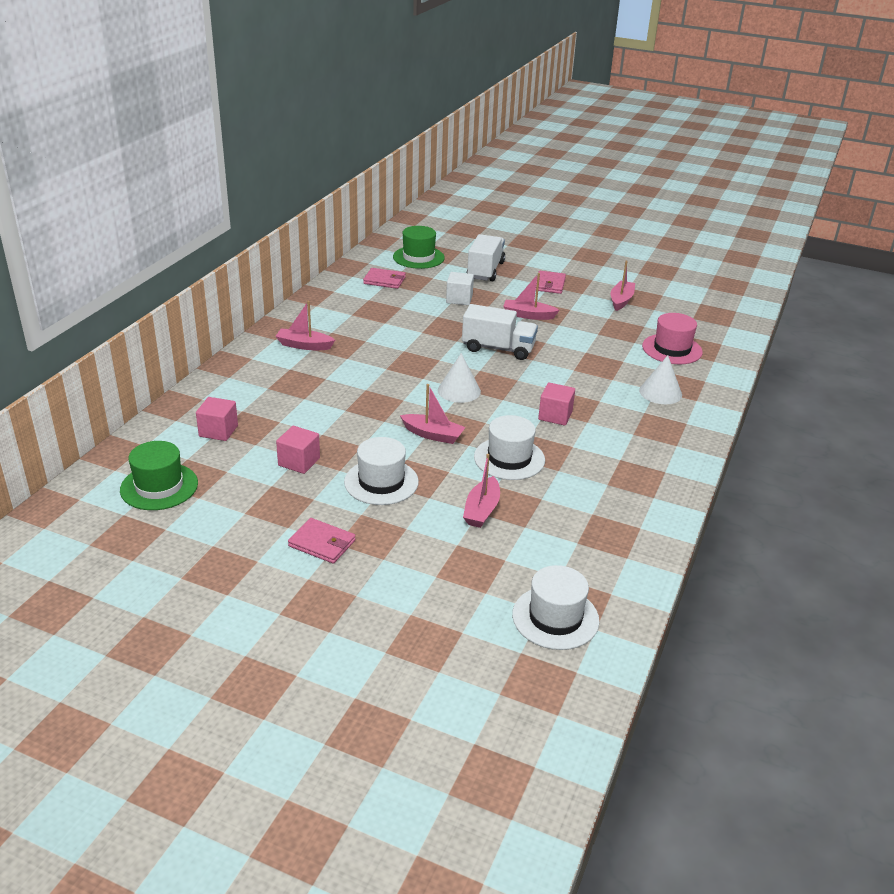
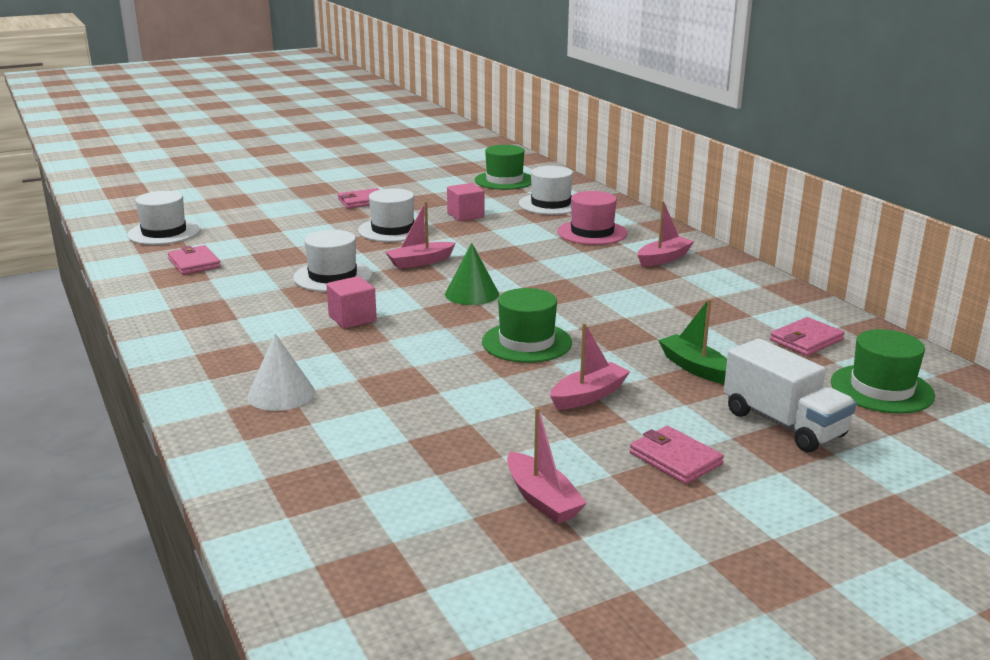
camera: 130 degrees right, 10 degrees down
pink cube [196,397,238,441] -> white hat [519,166,573,215]
white cone [438,353,481,403] -> green cone [445,242,499,305]
white cube [446,272,474,305] -> green boat [658,299,727,384]
white truck [462,304,538,360] -> green hat [482,288,572,363]
pink boat [463,454,500,528] -> none
pink hat [642,313,703,364] -> pink hat moved to [557,191,627,245]
none -> pink wallet [168,245,221,275]

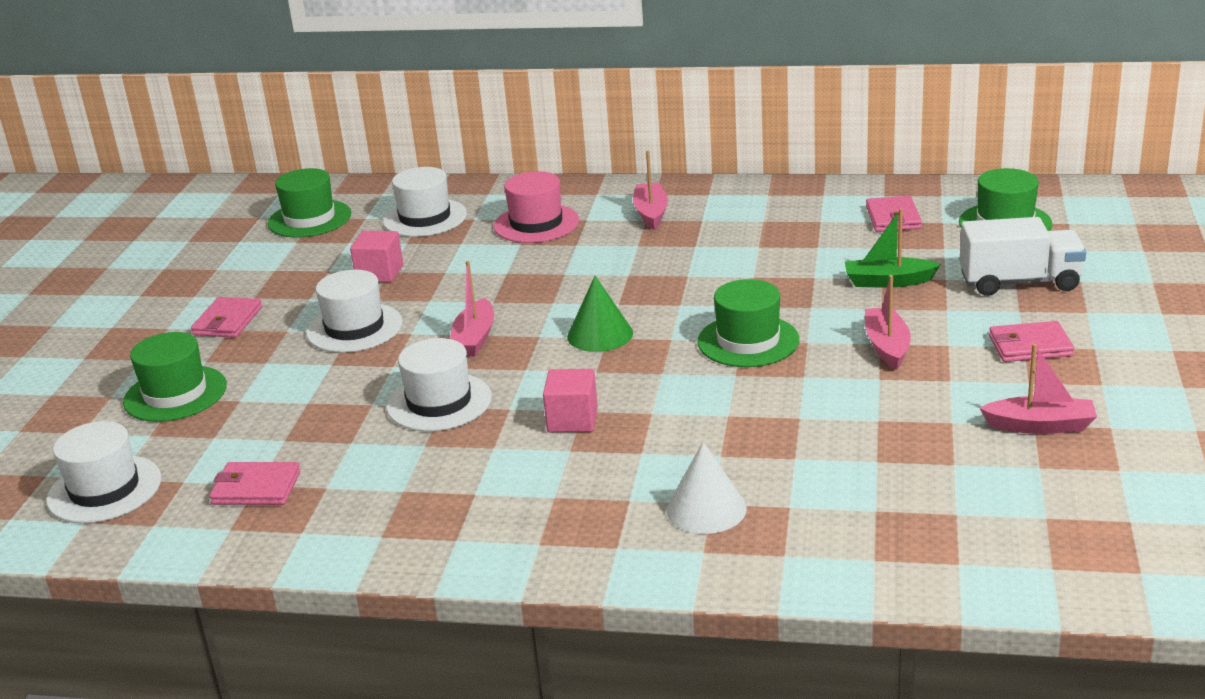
camera: 50 degrees left, 5 degrees up
none -> green hat [123,332,227,422]

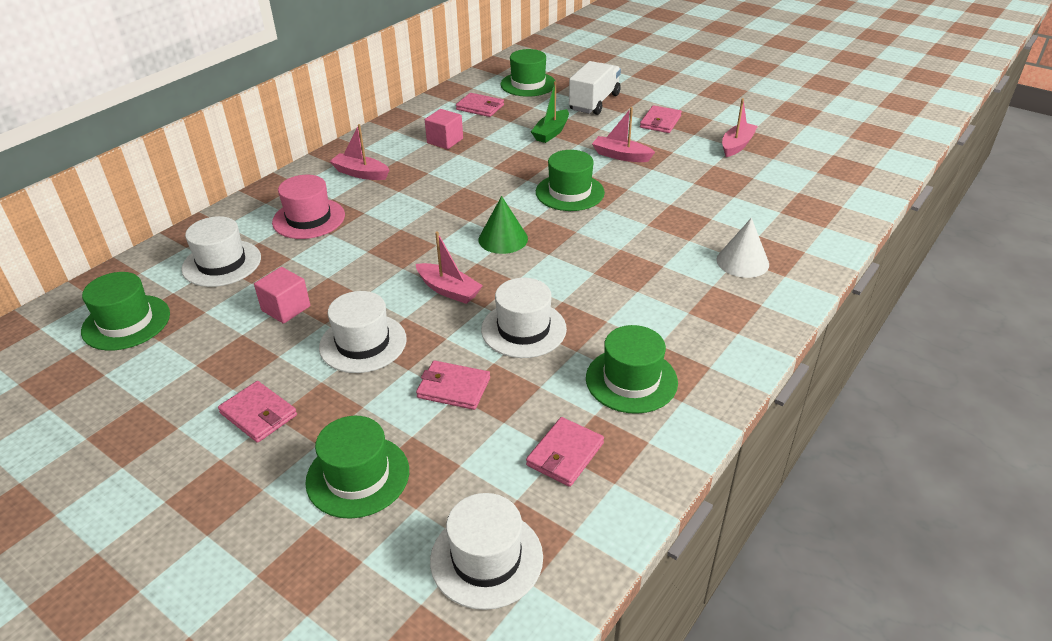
camera: 65 degrees left, 10 degrees up
pink cube [543,369,598,432] -> pink cube moved to [425,109,463,149]
none -> pink wallet [416,360,490,410]
none -> green hat [586,325,678,414]

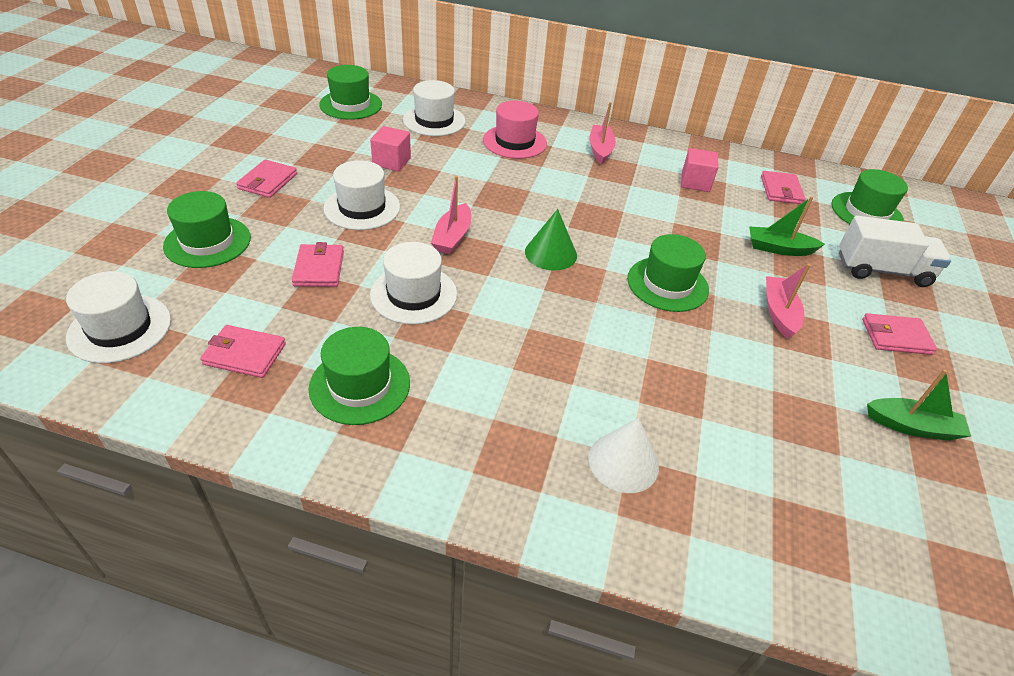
camera: 65 degrees right, 5 degrees up
pink boat [722,98,758,157] -> green boat [867,369,971,441]

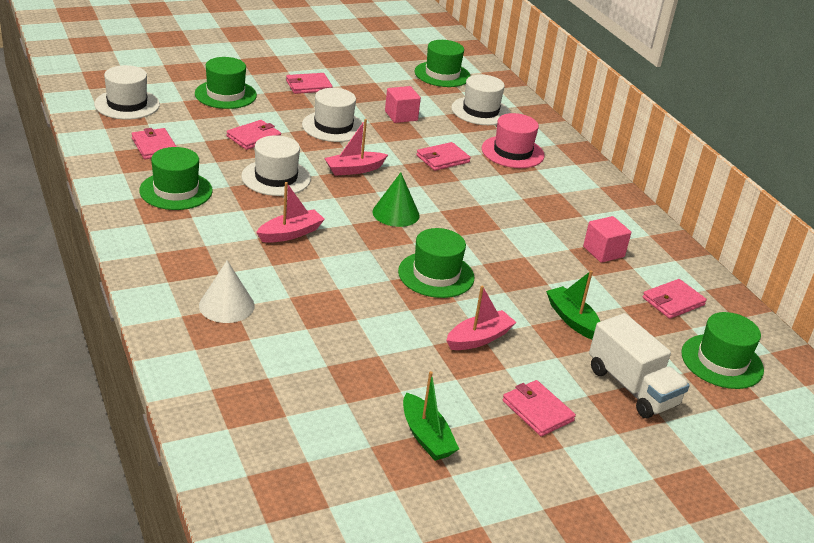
camera: 50 degrees right, 10 degrees down
pink boat [589,102,616,165] -> pink boat moved to [256,182,325,243]
none -> pink wallet [416,142,471,171]

